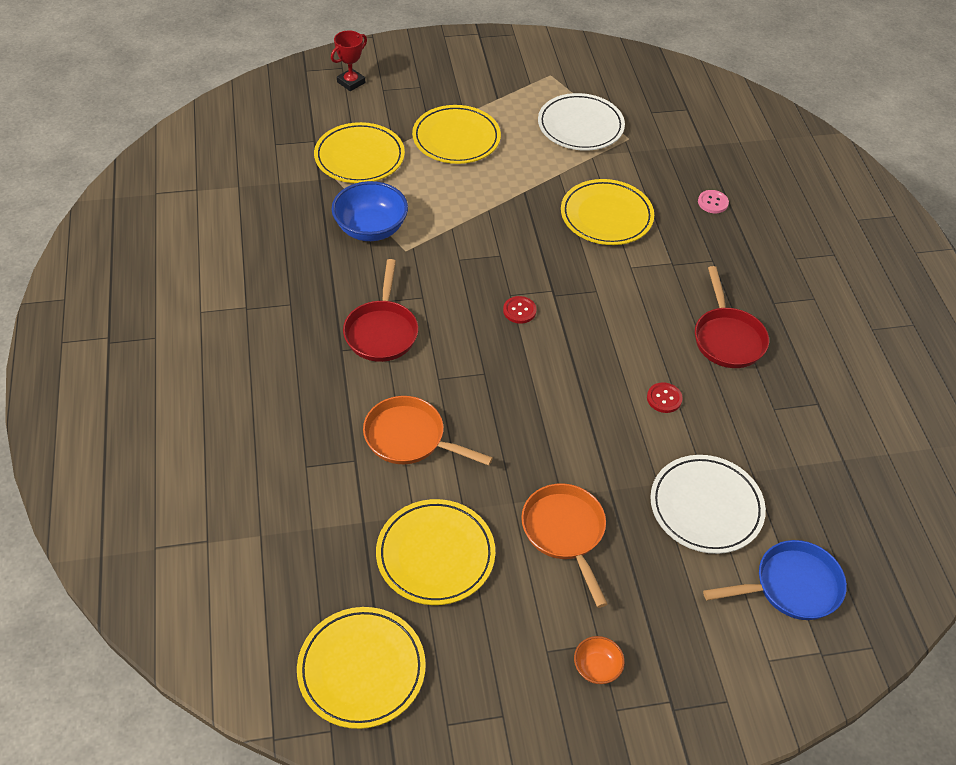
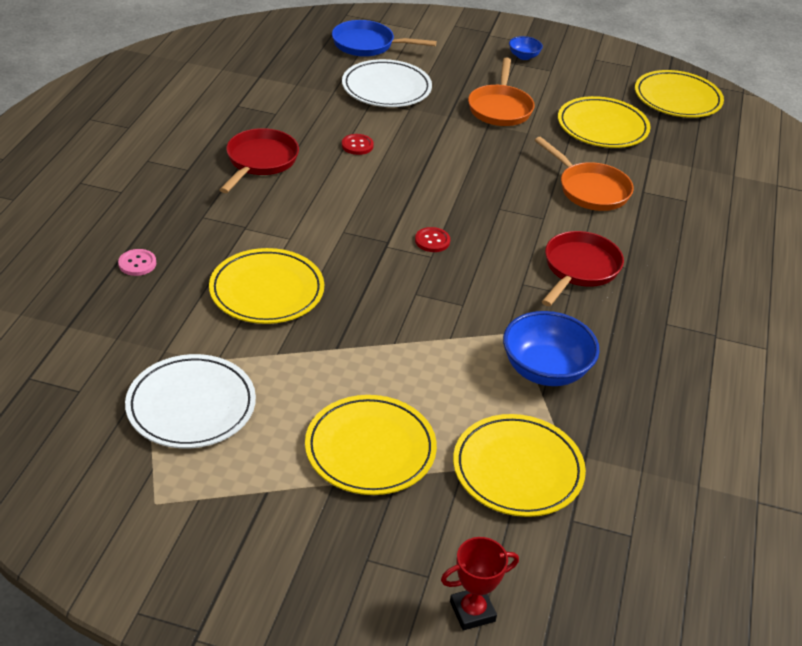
camera: 155 degrees left, 10 degrees down
orange bowl [574,636,625,684] -> blue bowl [509,36,543,60]

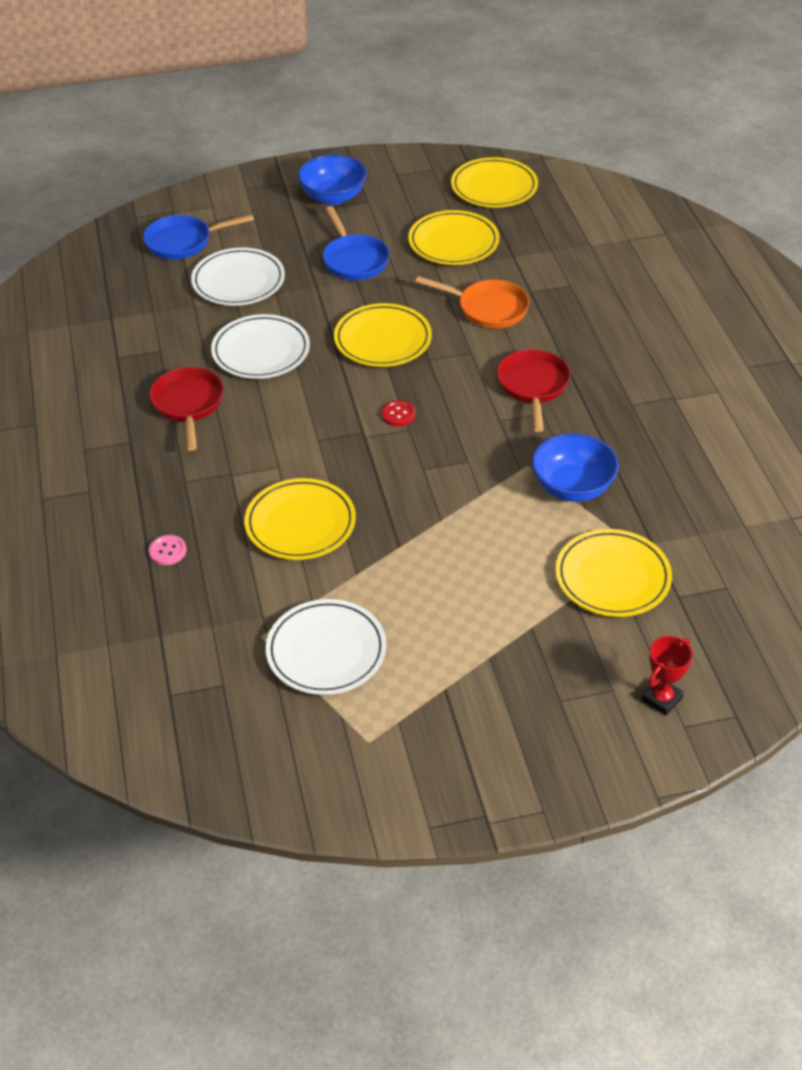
camera: 25 degrees left, 5 degrees up
yellow plate [305,395,437,495] -> yellow plate moved to [334,303,432,367]
red button [342,134,374,155] -> white plate [211,314,310,379]
orange pan [468,58,535,126] -> blue pan [323,206,390,280]
blue bowl [509,36,543,60] -> blue bowl [297,154,367,205], size x1.98

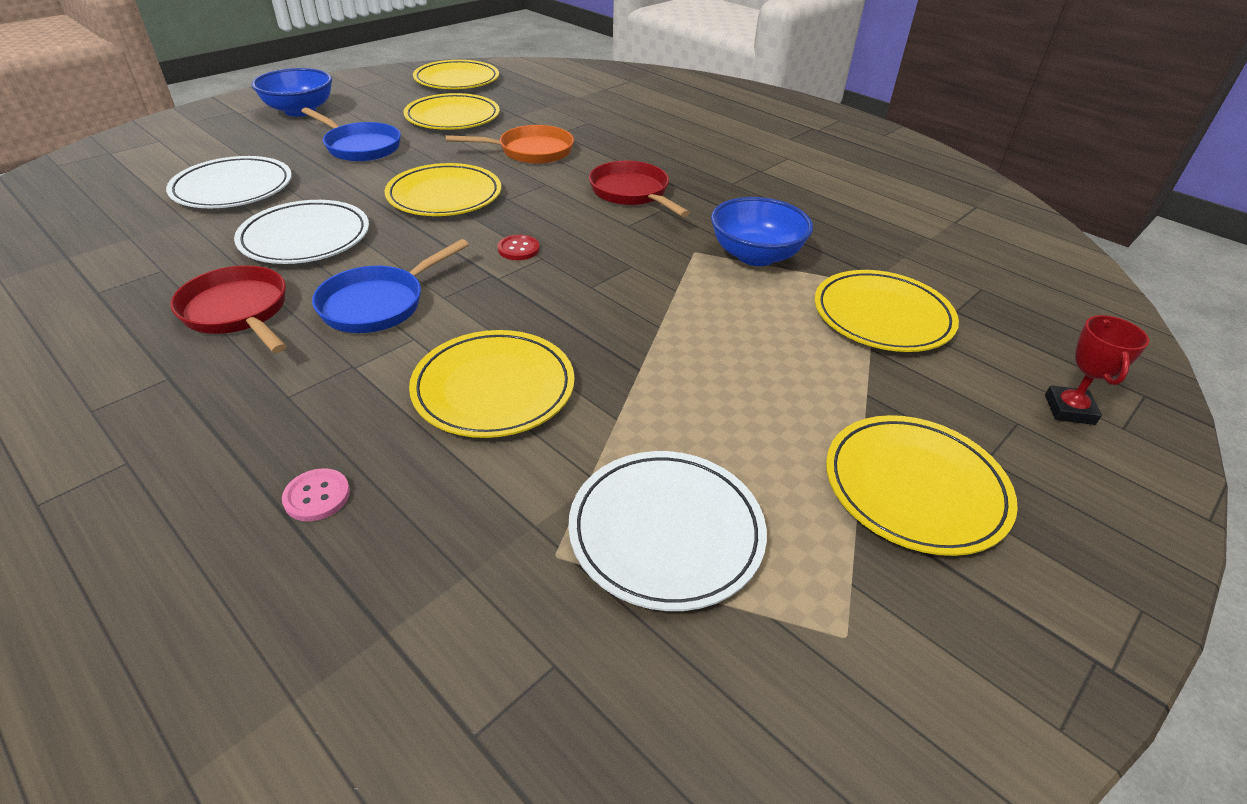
camera: 35 degrees left, 5 degrees down
blue pan [143,214,254,260] -> blue pan moved to [312,239,469,333]
none -> yellow plate [826,415,1018,556]

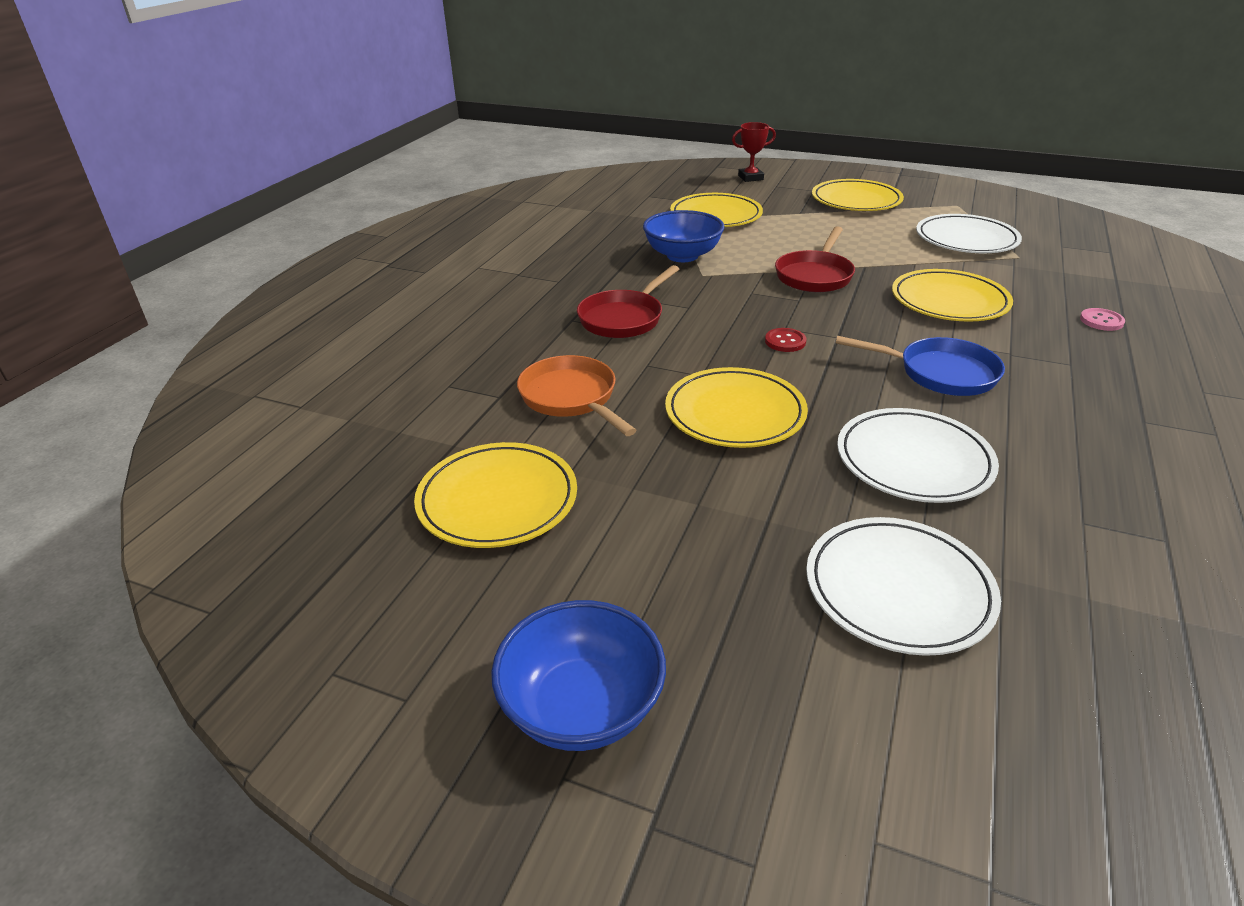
camera: 110 degrees left, 5 degrees down
red pan [170,265,287,353] -> red pan moved to [775,226,855,292]
blue pan [301,107,401,162] -> none
yellow plate [413,60,499,89] -> none

